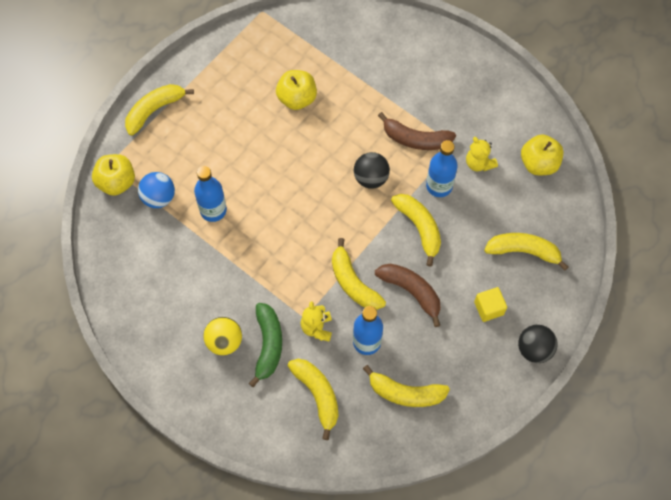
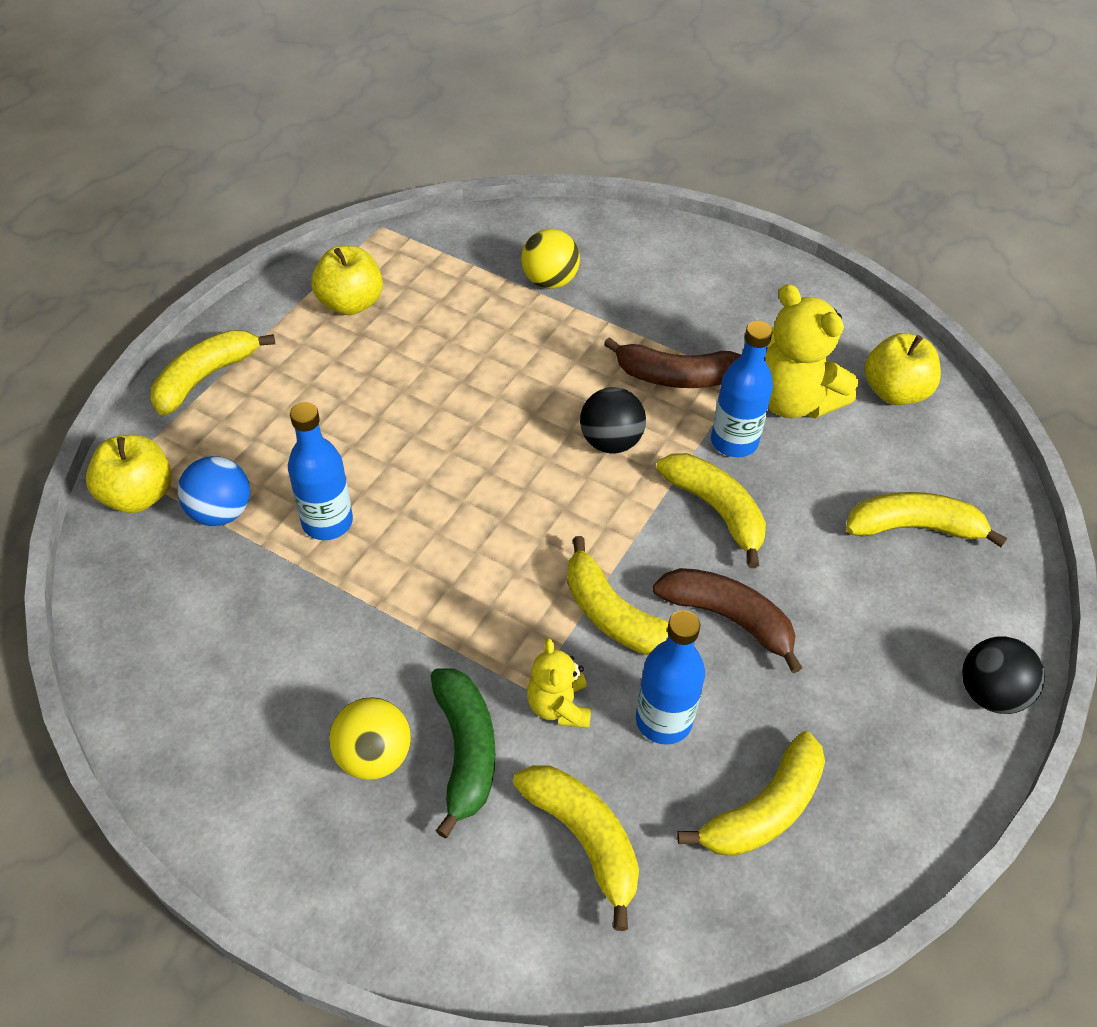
camera: 10 degrees left, 15 degrees down
yellow apple [276,70,317,110] -> yellow apple moved to [311,246,383,315]
yellow banana [363,365,450,407] -> yellow banana turned 45 degrees counterclockwise [677,732,825,856]
yellow teddy bear [466,137,498,171] -> yellow teddy bear [765,284,858,419], size x1.77
yellow cube [474,287,507,322] -> none
none -> yellow ball [521,229,580,289]

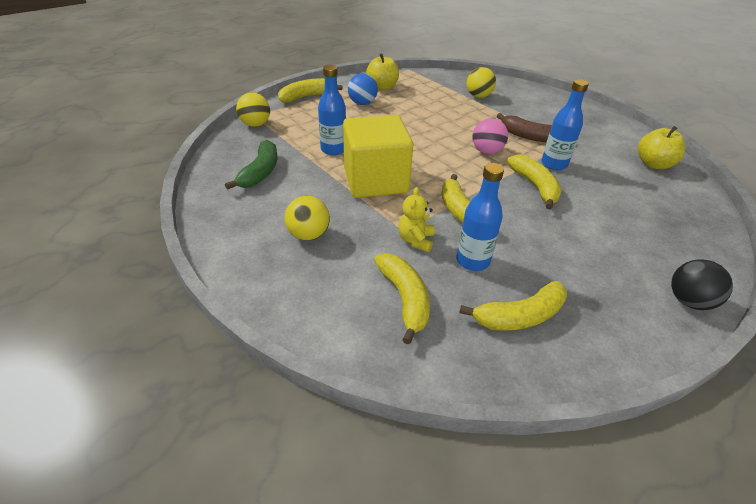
camera: 20 degrees right, 10 degrees down
yellow apple [86,435,172,513] -> yellow ball [236,92,270,127]
blue ball [178,456,250,526] -> blue ball moved to [348,73,378,105]
green banana [431,668,495,838] -> green banana moved to [225,140,277,190]
black ball [580,387,646,454] -> pink ball [472,118,508,154]
brown banana [653,568,802,673] -> none
yellow teddy bear [765,284,858,419] -> none
yellow banana [846,492,1007,547] -> none
none -> yellow cube [343,115,413,198]

